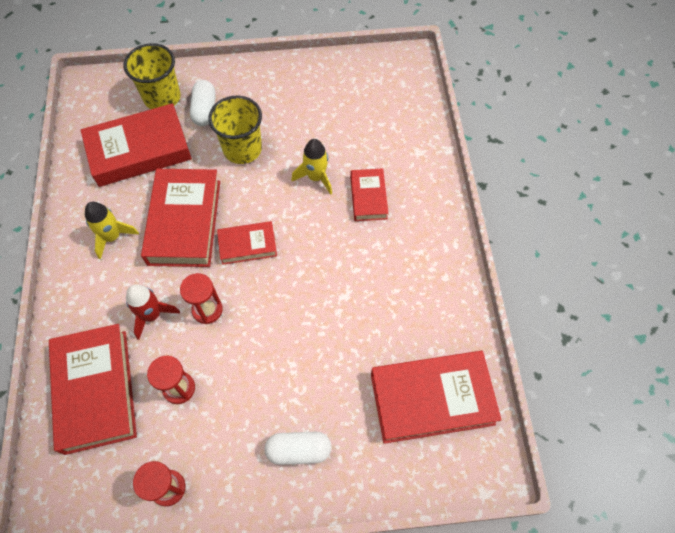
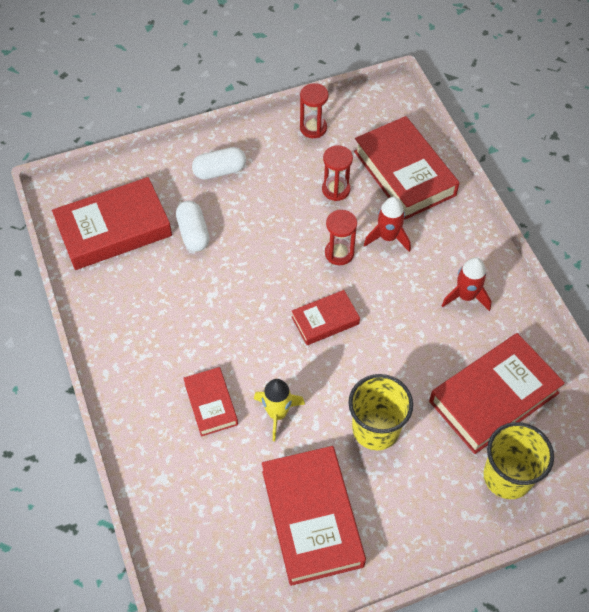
camera: 165 degrees right, 5 degrees down
yellow rocket [85,202,139,259] -> red rocket [441,257,491,311]
red book [141,169,220,267] -> red book moved to [262,446,366,586]
white capsule [190,80,216,126] -> white capsule moved to [176,201,210,252]

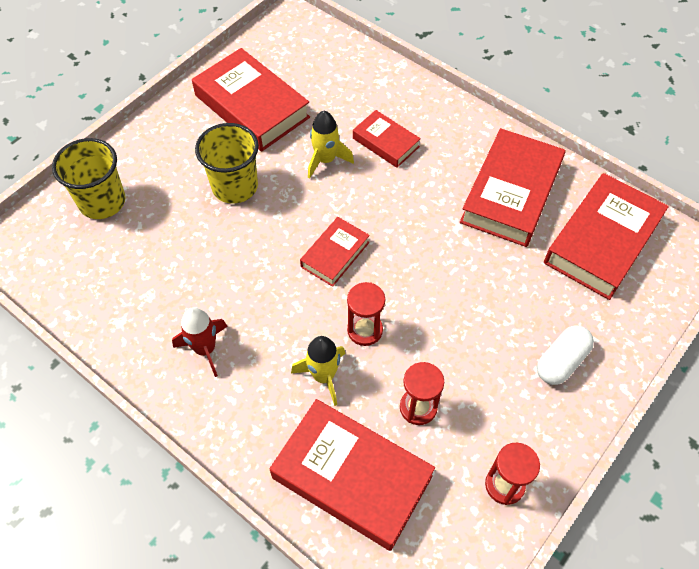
camera: 150 degrees right, 0 degrees up
white capsule [176,201,210,252] -> none
red rocket [364,197,411,252] -> yellow rocket [291,336,346,406]
red book [429,333,565,454] -> red book moved to [460,128,566,247]

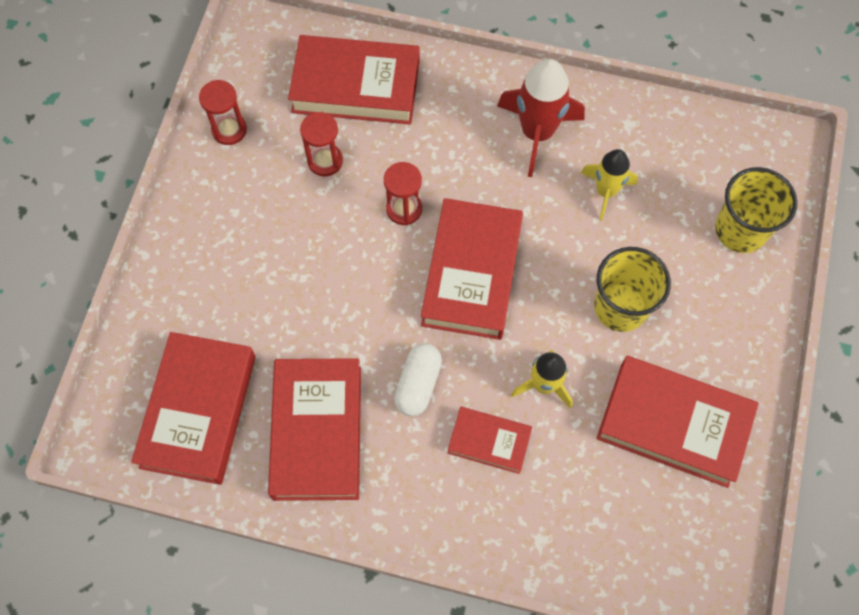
camera: 155 degrees right, 10 degrees up
red rocket [172,307,228,377] -> red rocket [497,59,585,177], size x1.58
yellow rocket [291,336,346,406] -> yellow rocket moved to [581,149,638,221]
red book [300,217,370,287] -> red book [421,198,523,340], size x1.84
white capsule [537,325,594,385] -> white capsule moved to [394,343,442,416]

